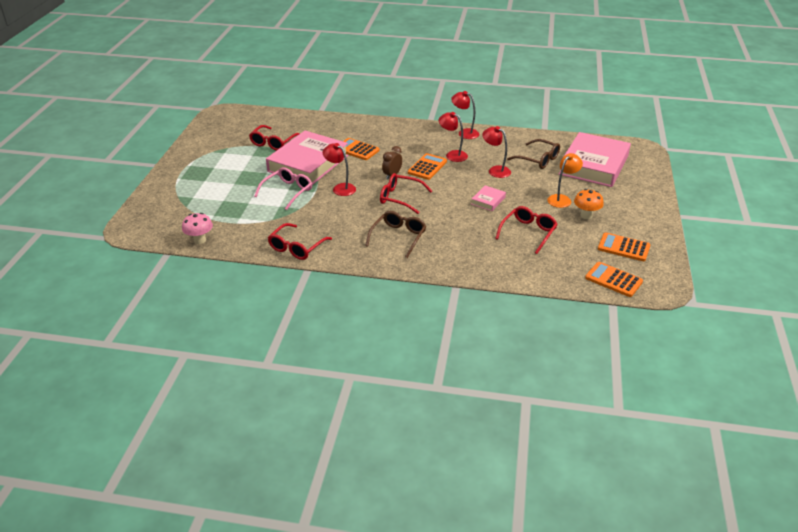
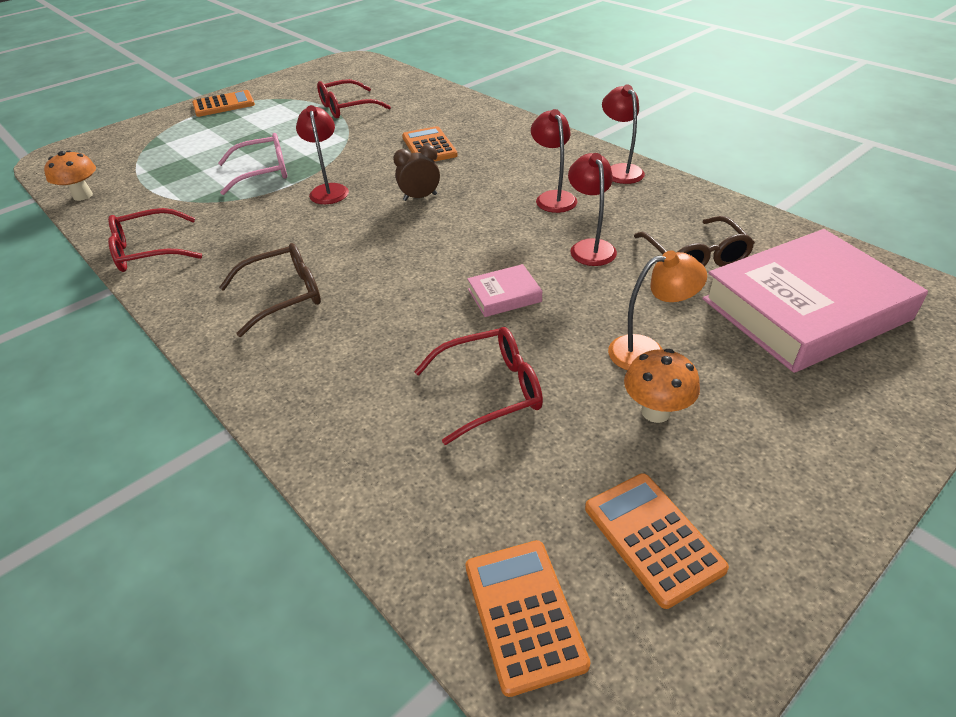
camera: 40 degrees right, 5 degrees up
pink mushroom [182,213,213,244] -> orange mushroom [44,151,96,201]
pink book [266,131,348,185] -> none
red glasses [380,173,432,214] -> none
orange calculator [408,153,447,180] -> orange calculator moved to [192,90,255,117]

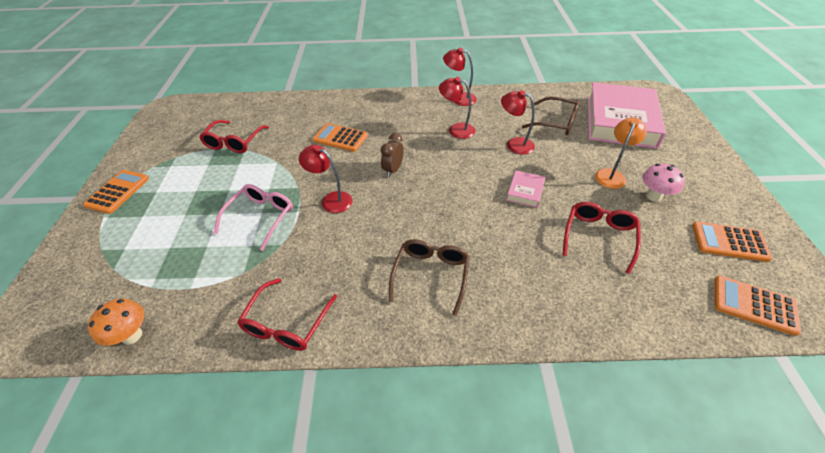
camera: 50 degrees left, 5 degrees up
orange mushroom [624,349,700,423] -> pink mushroom [642,164,685,202]

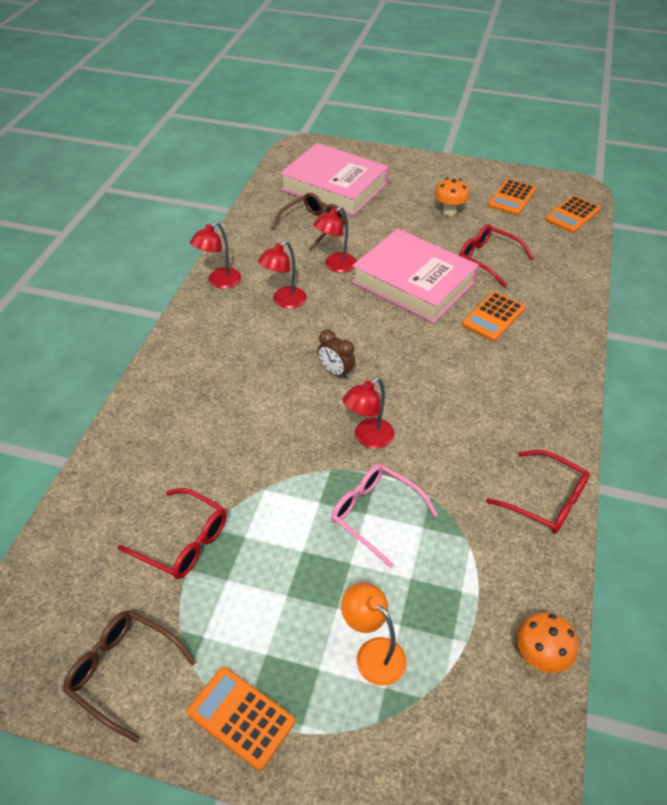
camera: 75 degrees left, 0 degrees up
orange calculator [313,123,368,152] -> orange calculator moved to [462,291,525,341]
brown glasses [389,239,470,316] -> brown glasses moved to [63,610,196,743]
pink book [507,170,546,208] -> pink book [352,229,479,323], size x2.42
orange lamp [595,117,647,189] -> orange lamp moved to [341,582,406,686]
pink mushroom [642,164,685,202] -> orange mushroom [434,178,470,216]

